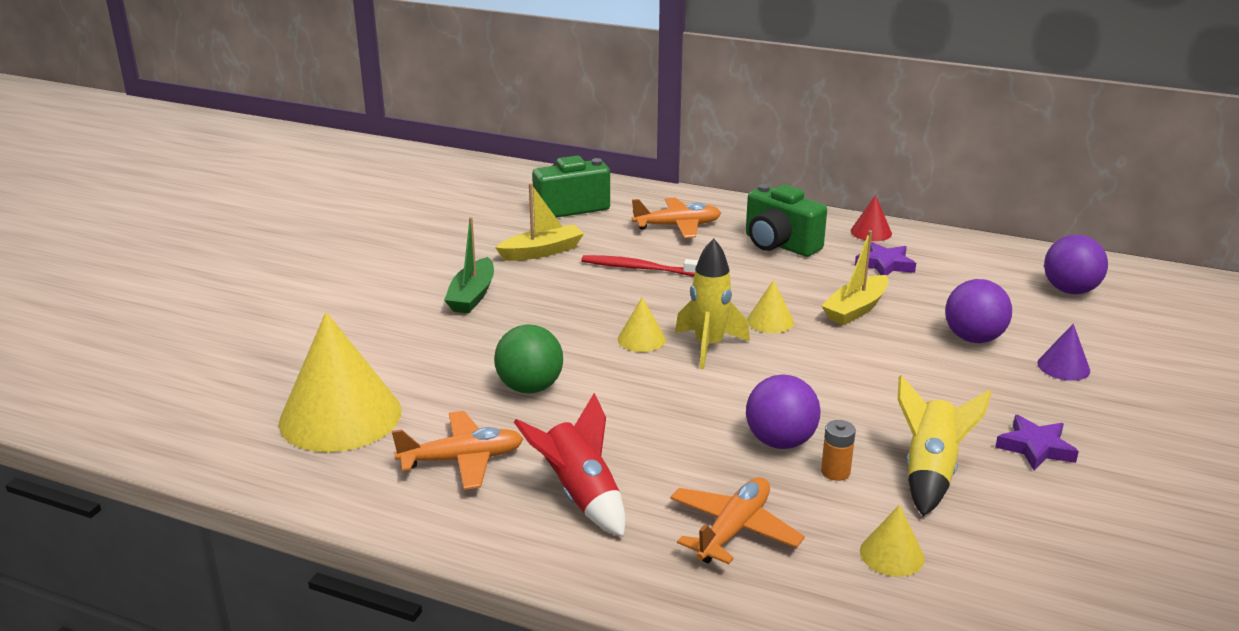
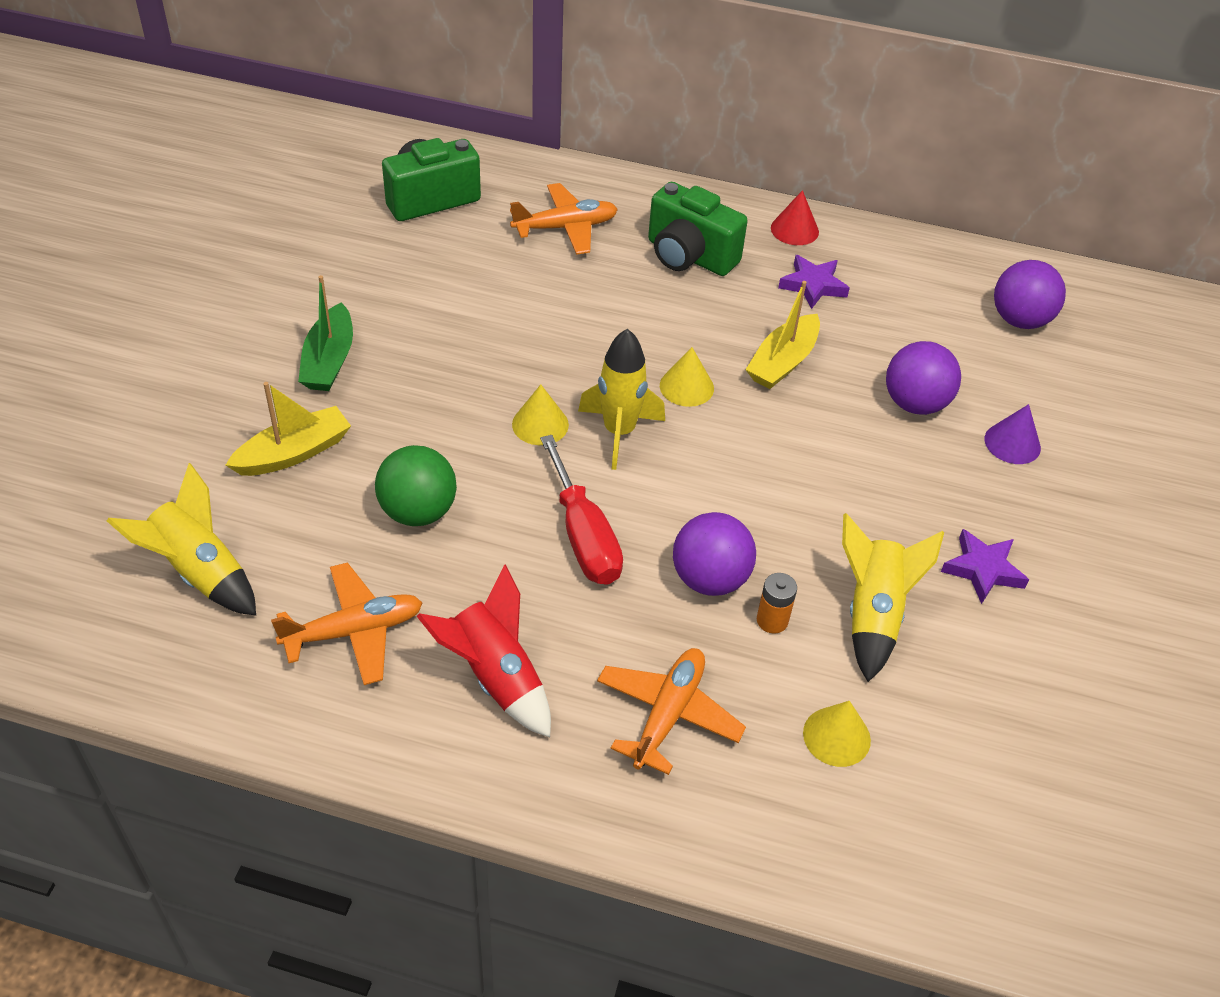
camera: 10 degrees left, 20 degrees up
yellow cone [279,312,402,452] -> yellow rocket [107,463,256,616]
yellow boat [495,183,584,261] -> yellow boat moved to [226,382,351,476]
red toothbrush [581,255,698,276] -> none
none -> red screwdriver [540,435,623,585]

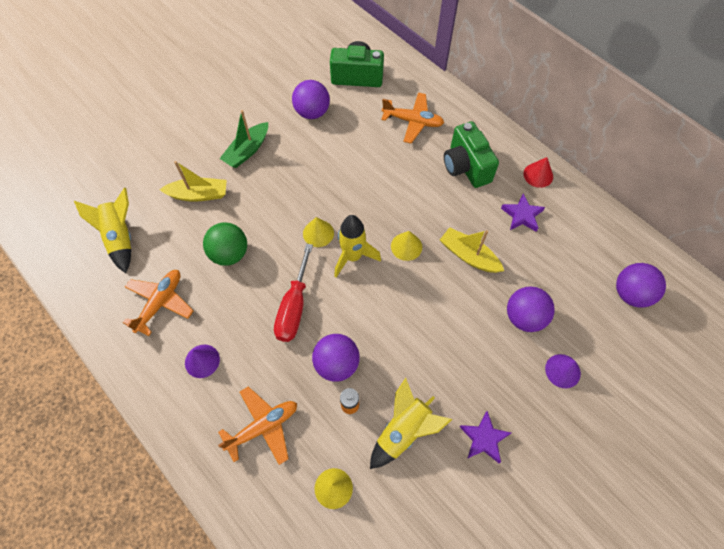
camera: 35 degrees right, 15 degrees up
orange plane [271,562,423,685] -> orange plane turned 75 degrees counterclockwise [123,270,193,336]
red rocket [417,564,551,737] -> purple cone [185,345,220,378]
yellow boat [746,281,820,389] -> yellow boat turned 60 degrees clockwise [440,227,504,273]
none -> purple ball [292,80,330,119]

